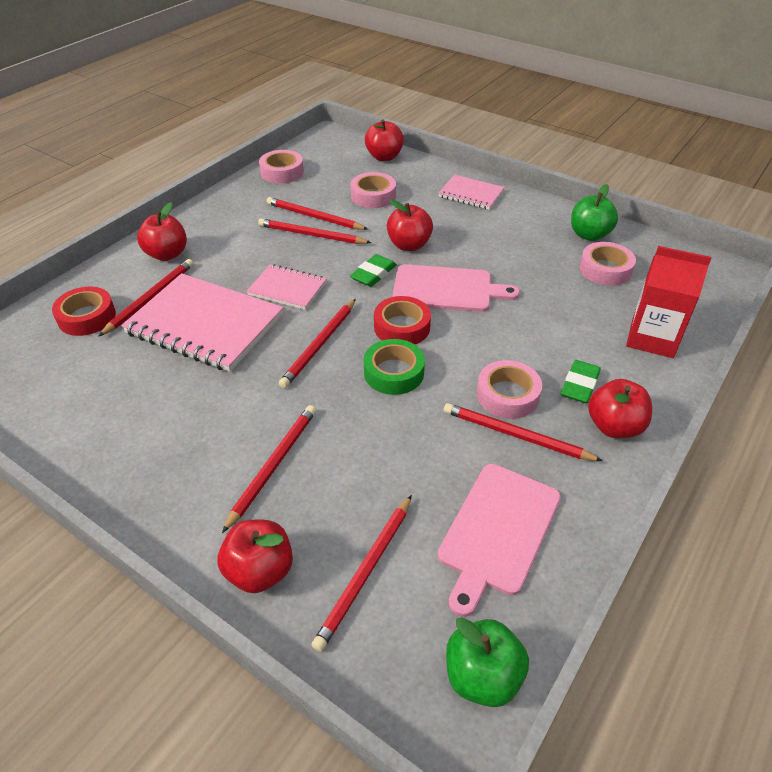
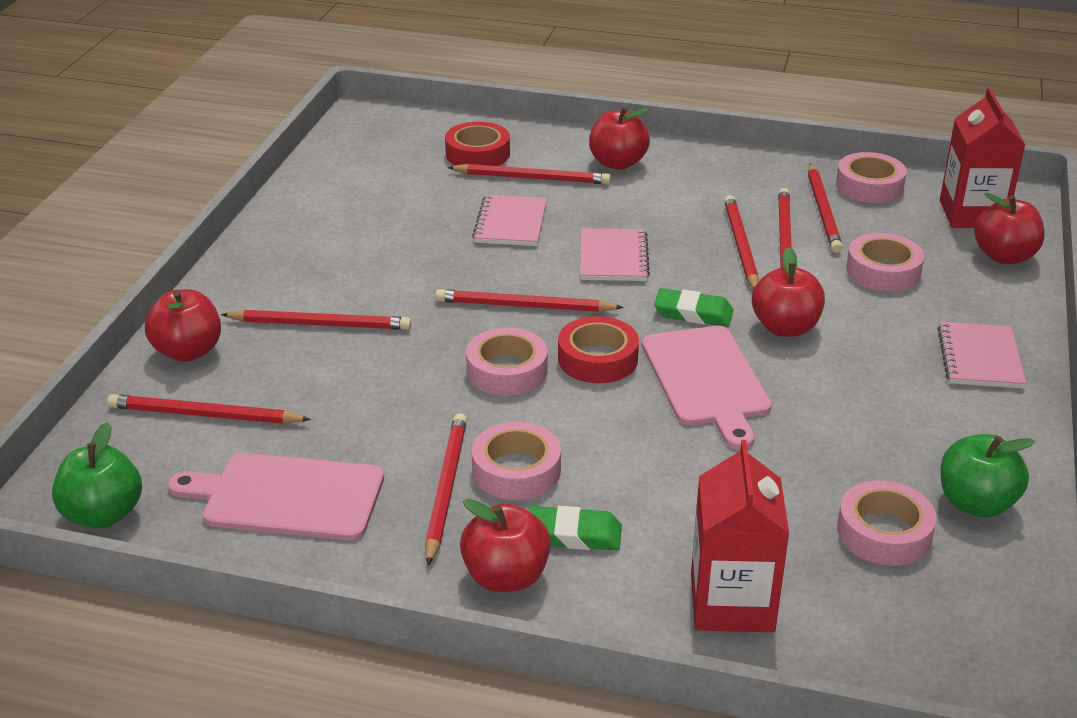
camera: 70 degrees right, 10 degrees down
pink notebook [121,273,284,372] -> pink notebook [472,195,547,246], size x0.54
green tape [364,339,425,395] -> pink tape [466,328,548,396]
none -> red pencil [808,163,843,253]
none -> red carton [940,88,1025,228]

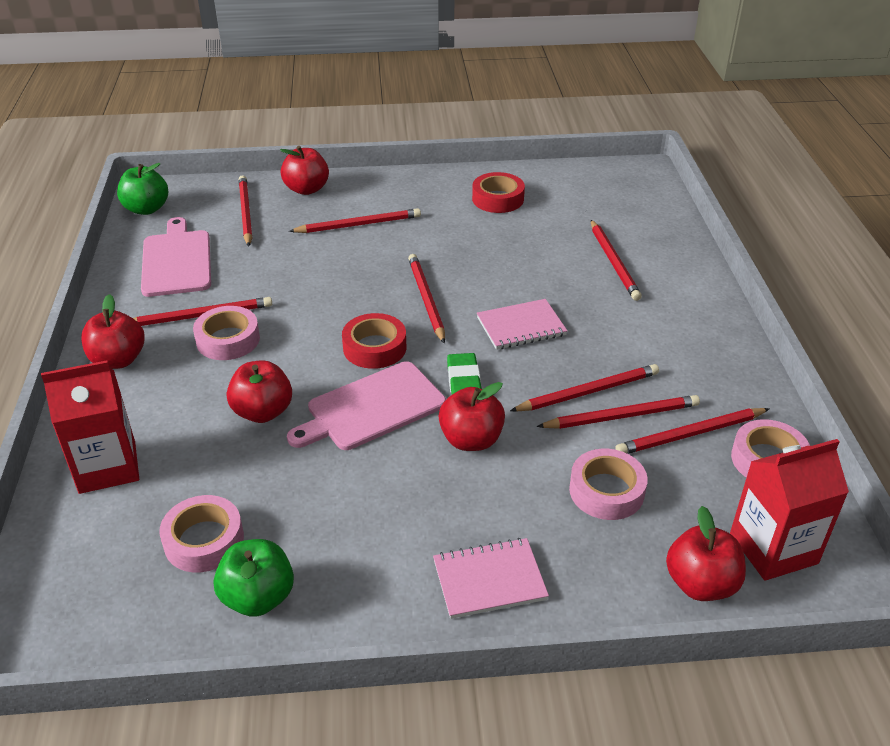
camera: 70 degrees right, 5 degrees up
red pencil [221,310,411,330] -> red pencil turned 90 degrees counterclockwise [289,208,421,233]
red tape [445,122,510,166] -> red tape moved to [472,172,525,213]
pink tape [466,328,548,396] -> none
pink notebook [472,195,547,246] -> none
green eraser [529,506,622,550] -> none
red apple [589,107,650,170] -> red apple moved to [227,360,292,423]

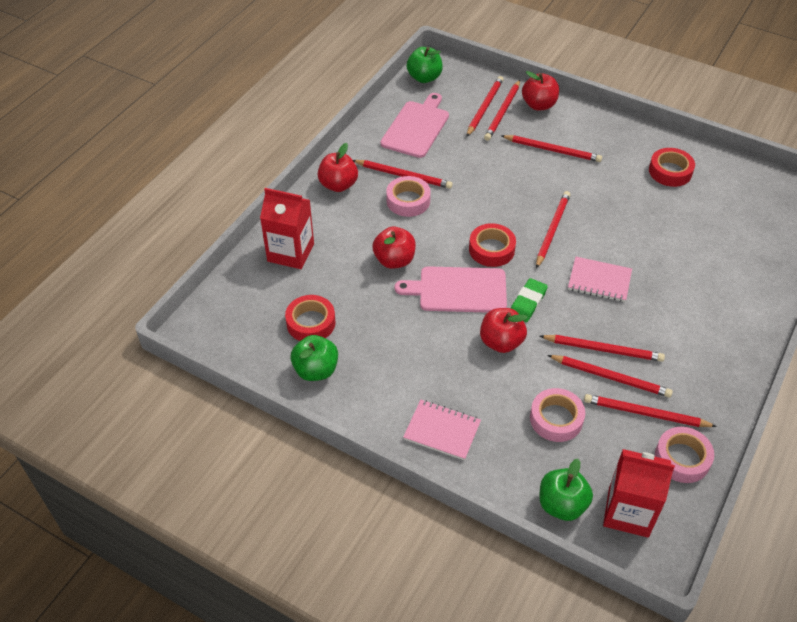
camera: 35 degrees right, 10 degrees up
pink tape [159,495,244,572] -> red tape [285,295,335,341]
red pencil [591,220,642,301] -> red pencil moved to [484,80,520,141]
red apple [666,506,746,601] -> green apple [539,459,593,521]

